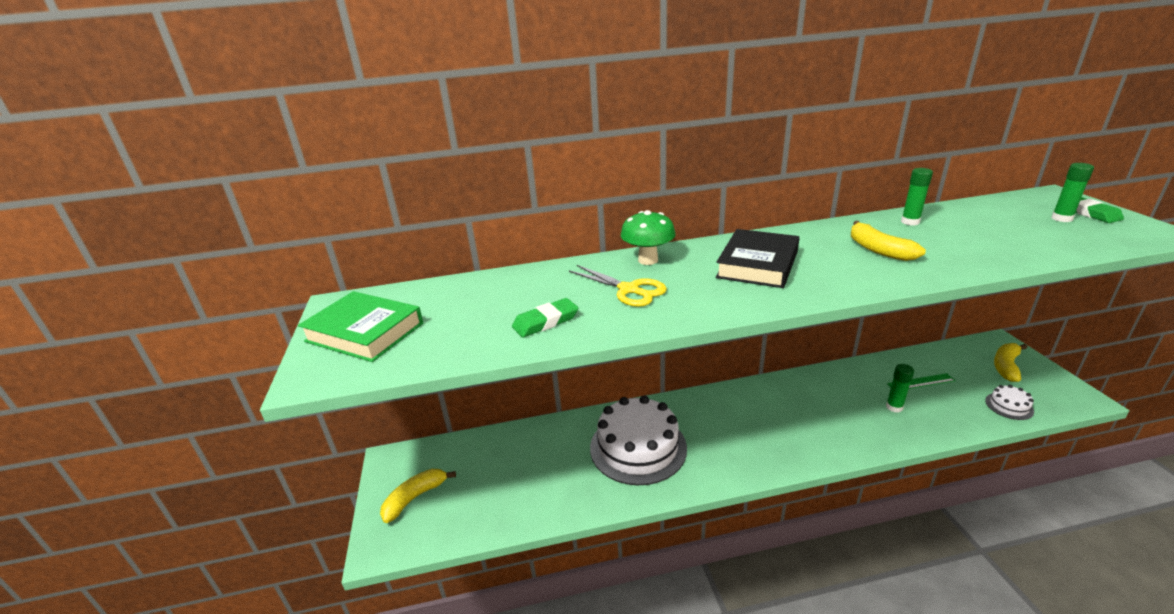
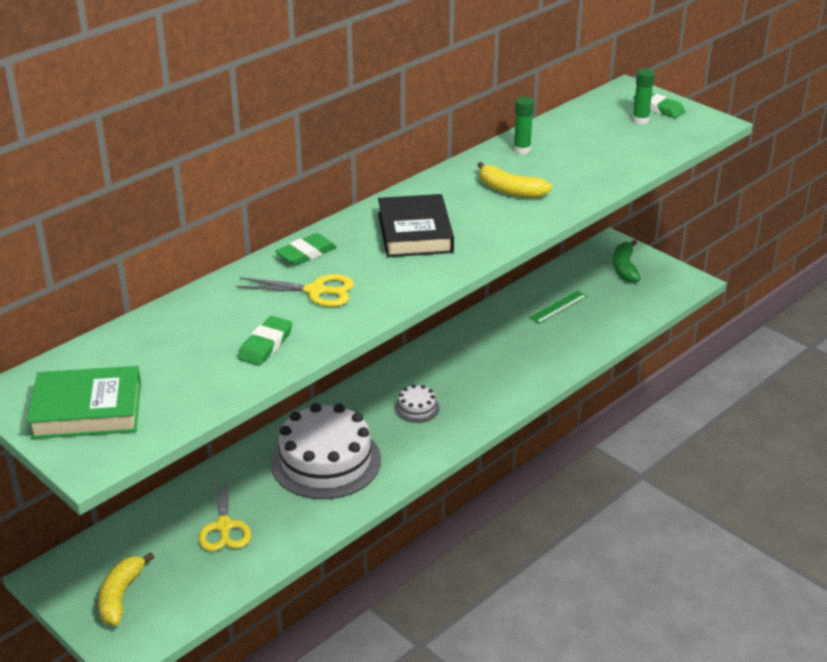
camera: 35 degrees left, 5 degrees up
green mushroom [621,210,676,265] -> green eraser [275,233,337,266]
green glue stick [886,364,914,412] -> none
white cake [985,385,1034,420] -> white cake moved to [395,384,440,423]
yellow banana [994,343,1027,382] -> green banana [613,240,641,283]
none -> yellow scissors [198,476,251,552]

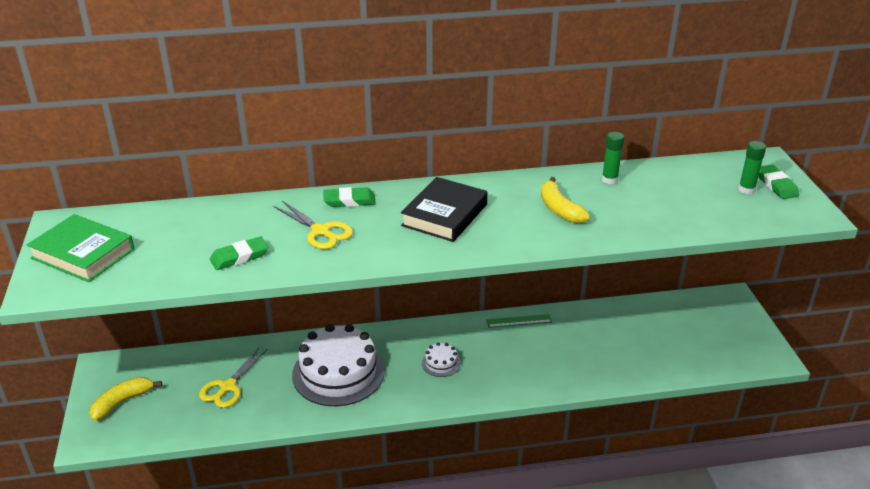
camera: 35 degrees right, 0 degrees up
green ruler [529,291,587,324] -> green ruler moved to [486,314,552,328]
green banana [613,240,641,283] -> none

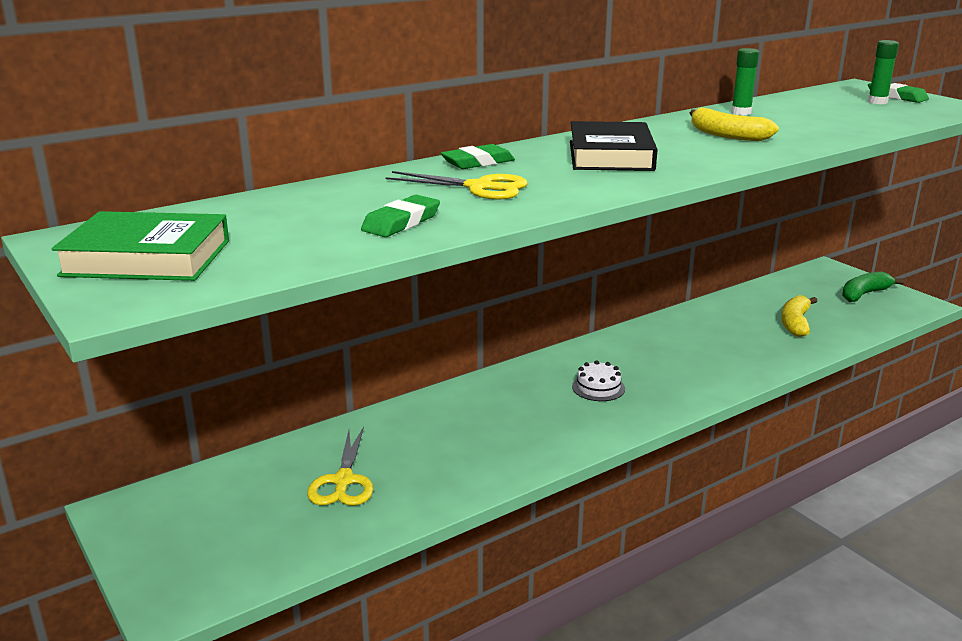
camera: 25 degrees left, 10 degrees down
yellow banana [89,377,162,421] -> yellow banana moved to [781,295,817,337]
white cake [292,324,385,406] -> none
green ruler [486,314,552,328] -> none
none -> green banana [842,272,904,302]

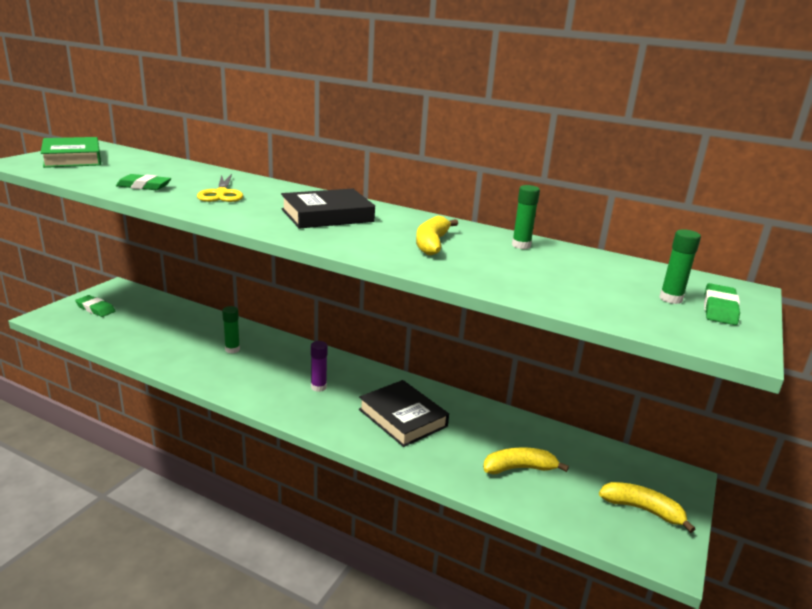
camera: 60 degrees right, 0 degrees up
yellow scissors [307,427,373,506] -> none
green eraser [441,144,515,169] -> green eraser moved to [75,295,115,317]
white cake [572,360,625,401] -> purple glue stick [311,341,328,392]
green banana [842,272,904,302] -> yellow banana [599,482,695,533]
none -> green glue stick [222,306,240,353]
none -> black book [359,380,449,447]

